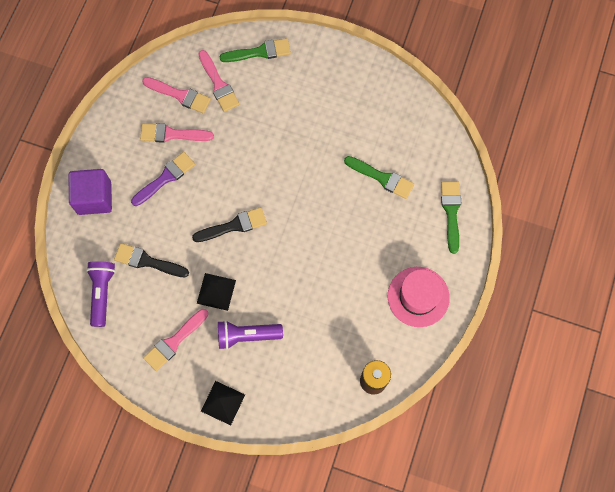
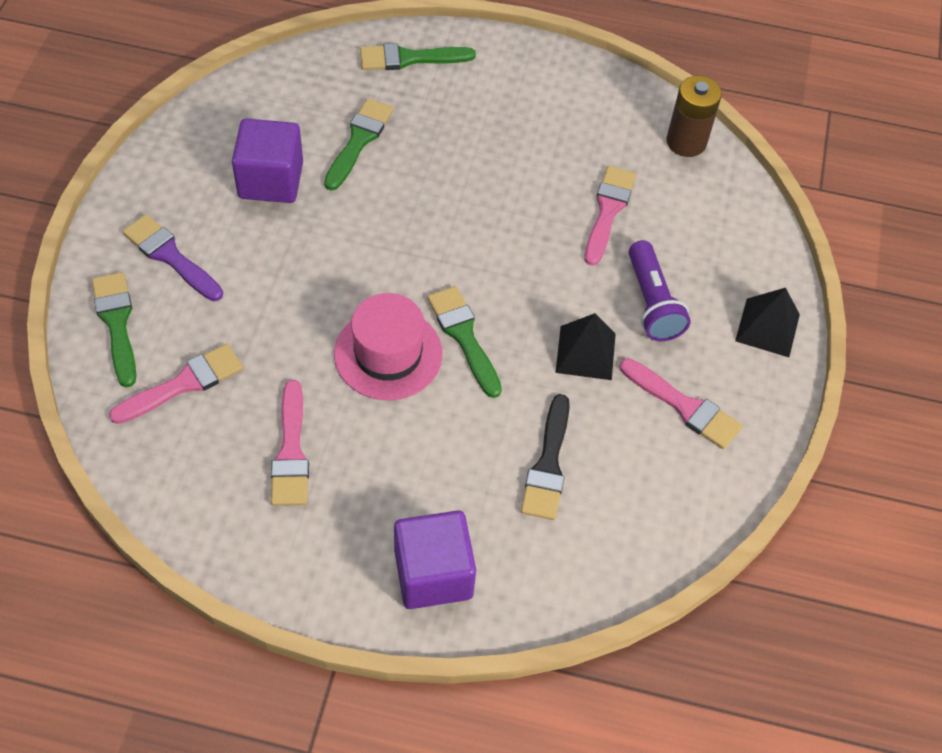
camera: 100 degrees left, 15 degrees down
purple flashlight [86,261,116,327] -> none
purple brush [131,152,195,206] -> purple brush moved to [122,214,223,301]
pink brush [142,77,211,113] -> pink brush moved to [584,166,636,266]
black brush [192,207,267,242] -> green brush [427,286,502,398]
pink hat [388,267,450,327] -> pink hat moved to [334,293,443,400]
none -> purple cube [232,118,303,203]

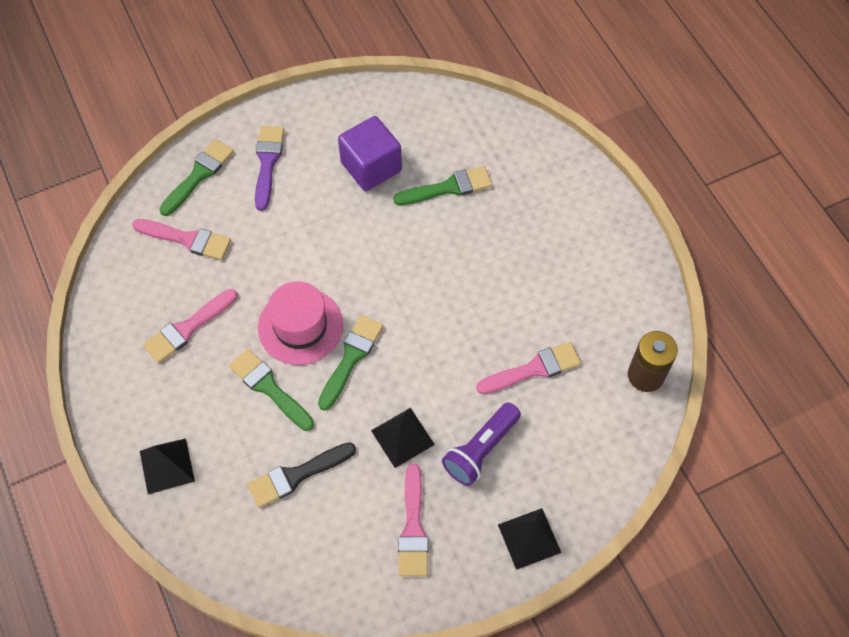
camera: 55 degrees right, 5 degrees up
green brush [360,43,476,70] -> green brush moved to [229,349,314,431]
purple cube [394,510,476,609] -> black pyramid [140,439,195,494]

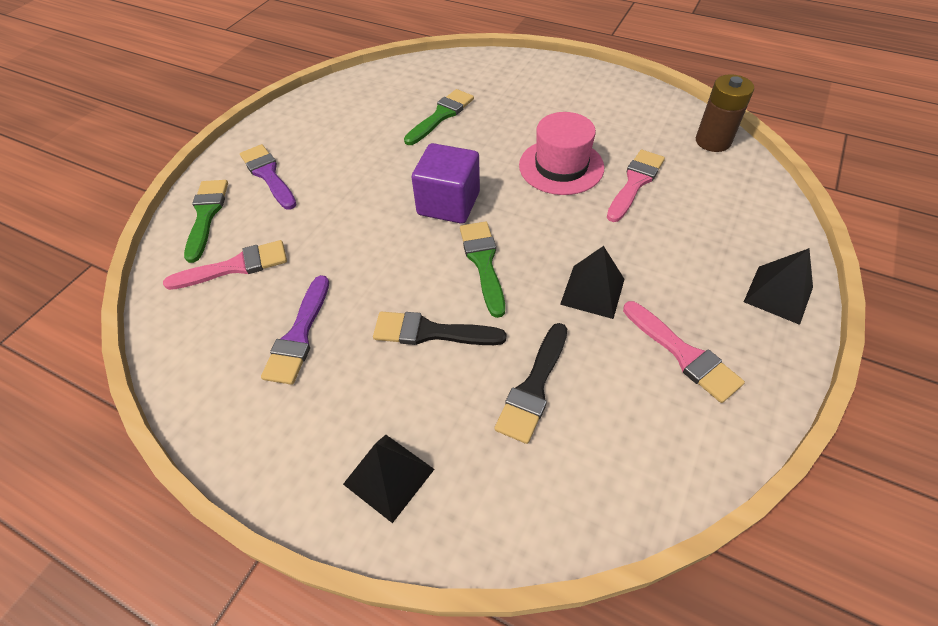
camera: 35 degrees left, 10 degrees down
pink brush [143,289,237,363] -> purple brush [261,275,329,385]
green brush [229,349,314,431] -> black brush [373,311,506,345]
pink hat [258,281,343,365] -> pink hat moved to [519,112,604,195]
purple cube [338,116,402,191] -> purple cube moved to [412,143,480,224]
purple flashlight [442,402,521,486] -> none

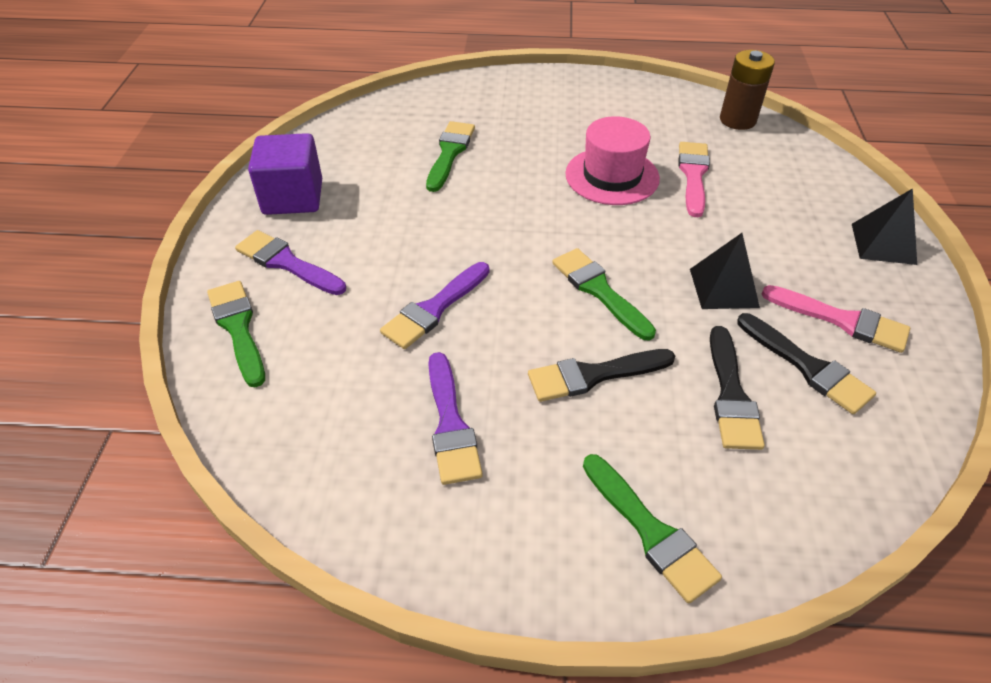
camera: 25 degrees left, 5 degrees down
pink brush [163,240,287,290] -> none
black pyramid [343,435,434,523] -> green brush [583,454,722,604]
purple cube [412,143,480,224] -> purple cube moved to [248,133,322,215]
none -> purple brush [380,262,489,349]
none -> black brush [737,313,876,414]

